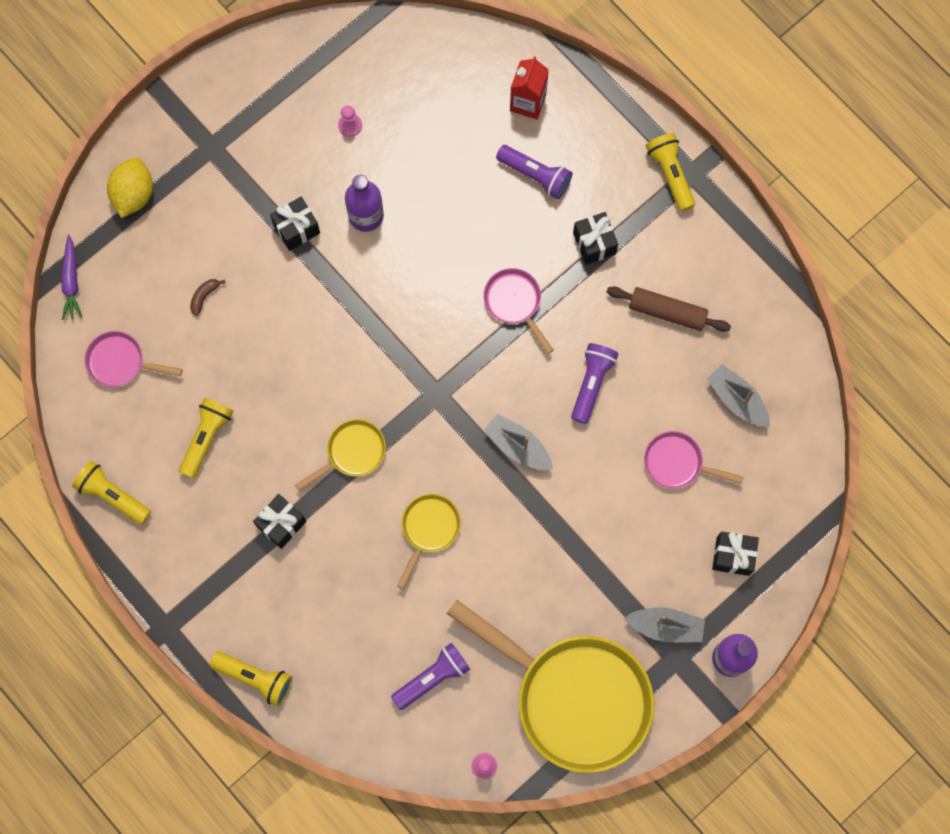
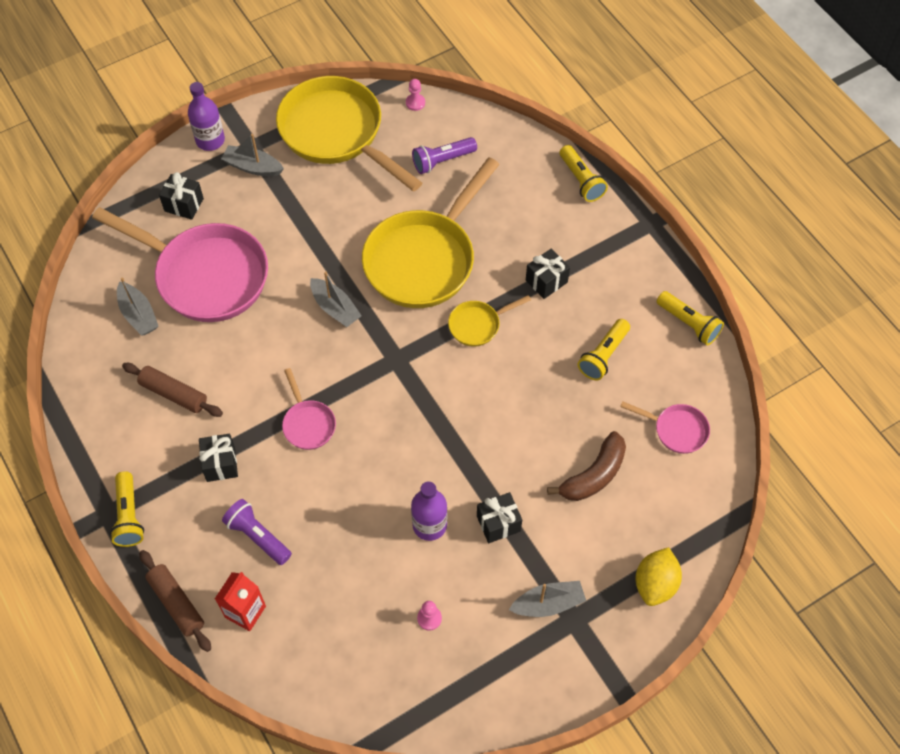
camera: 170 degrees left, 15 degrees down
purple carrot [61,234,83,320] -> none
brown banana [190,279,225,316] -> brown banana [547,431,626,501], size x2.21
yellow flashlight [210,651,293,707] -> yellow flashlight turned 150 degrees counterclockwise [560,145,608,202]
yellow pan [397,494,461,590] -> yellow pan [362,158,500,308], size x2.23
purple flashlight [571,343,619,424] -> none
pink pan [644,431,744,489] -> pink pan [92,207,268,322], size x2.23
none -> brown rolling pin [139,550,211,652]
none -> grey boat [509,581,586,617]

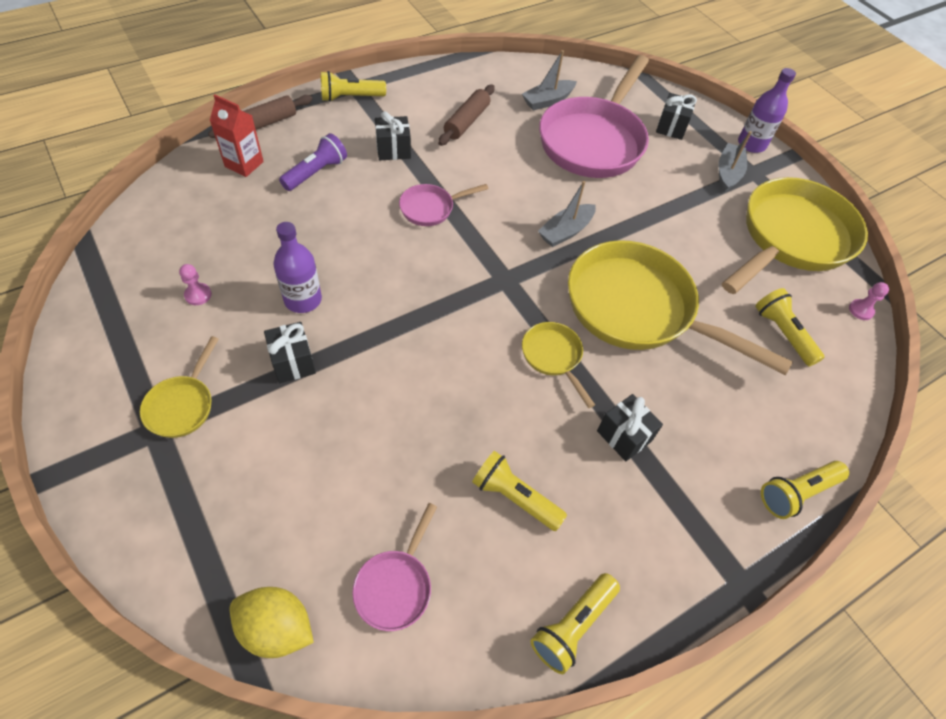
camera: 85 degrees right, 5 degrees down
purple flashlight [412,137,477,174] -> yellow flashlight [755,288,825,366]
grey boat [509,581,586,617] -> yellow pan [140,336,219,438]
brown banana [547,431,626,501] -> none
yellow lemon [636,547,682,606] -> yellow lemon moved to [230,587,314,658]

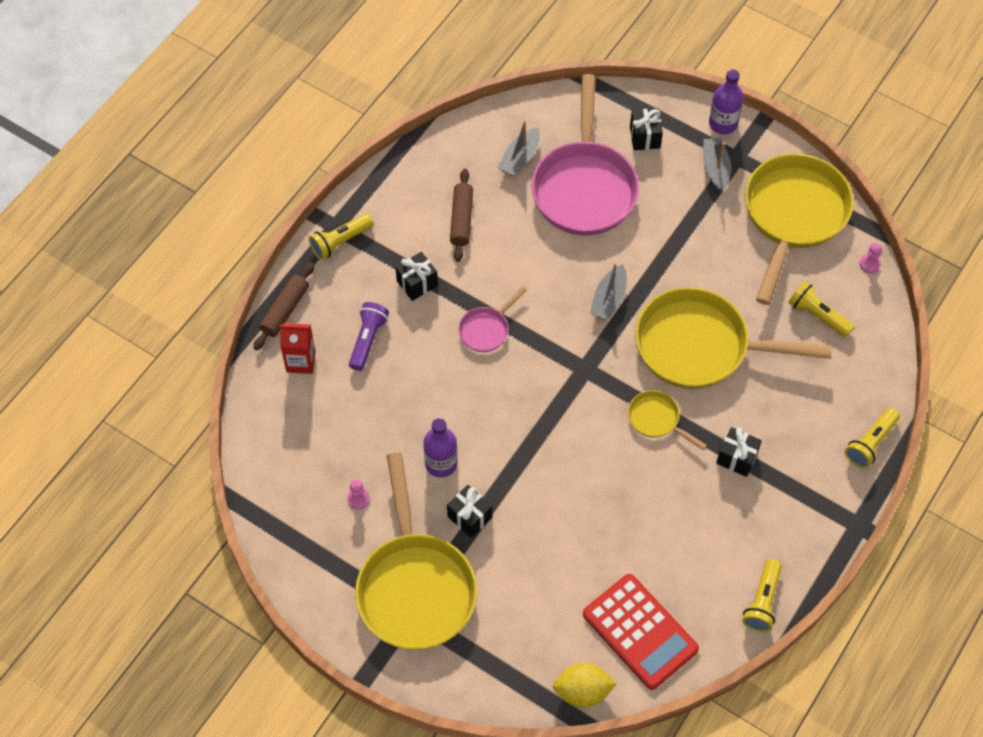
camera: 20 degrees left, 5 degrees up
yellow pan [140,336,219,438] -> yellow pan [355,452,477,650], size x2.23
pink pan [352,503,437,631] -> red calculator [583,574,699,690]
yellow flashlight [472,451,567,531] -> none

